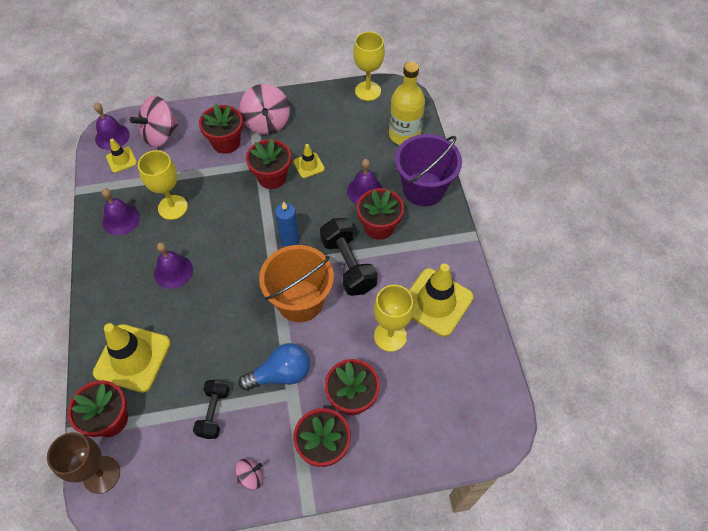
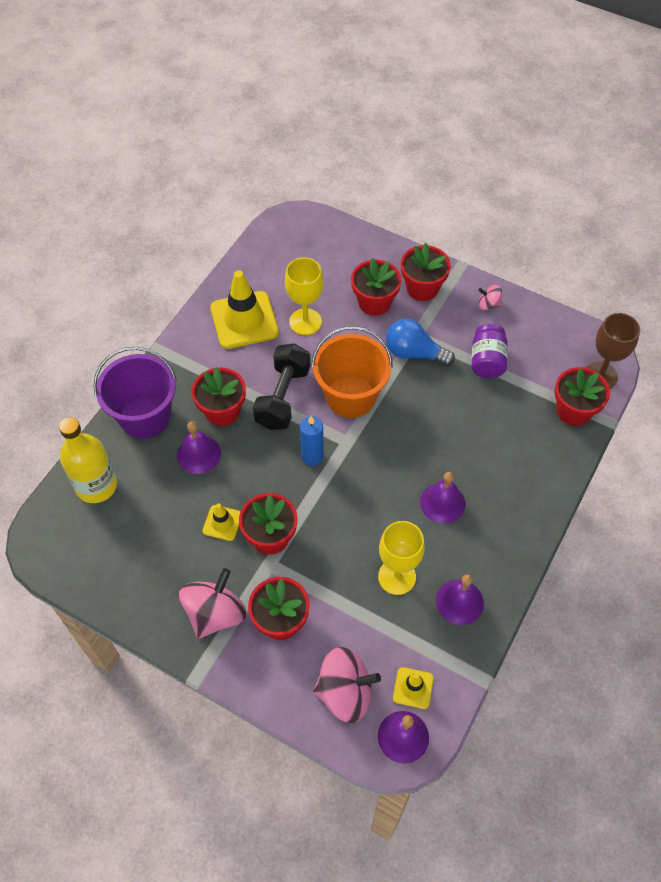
camera: 140 degrees left, 0 degrees up
yellow traffic cone [93,323,171,393] -> none
black dumbbell [193,380,229,439] -> purple jar [472,324,508,379]
yellow goblet [353,32,385,101] -> none

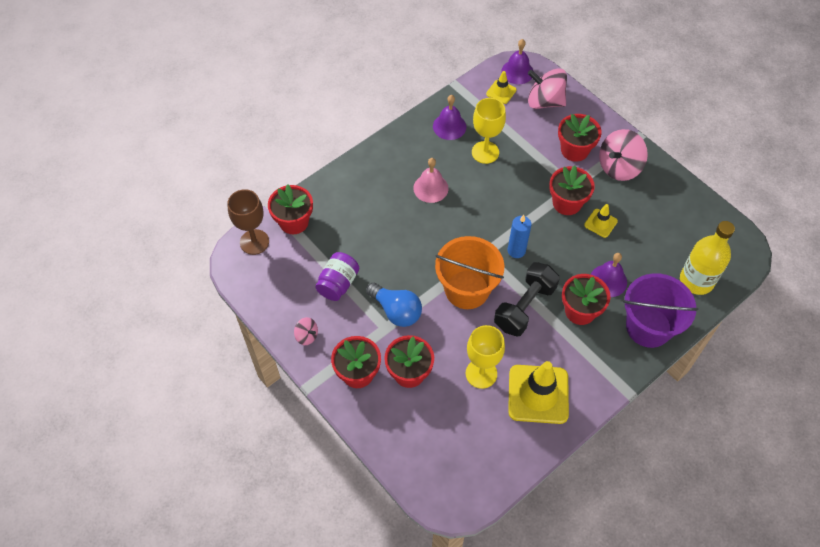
camera: 160 degrees left, 0 degrees up
purple bell [420,472,465,524] -> pink bell [413,158,449,203]

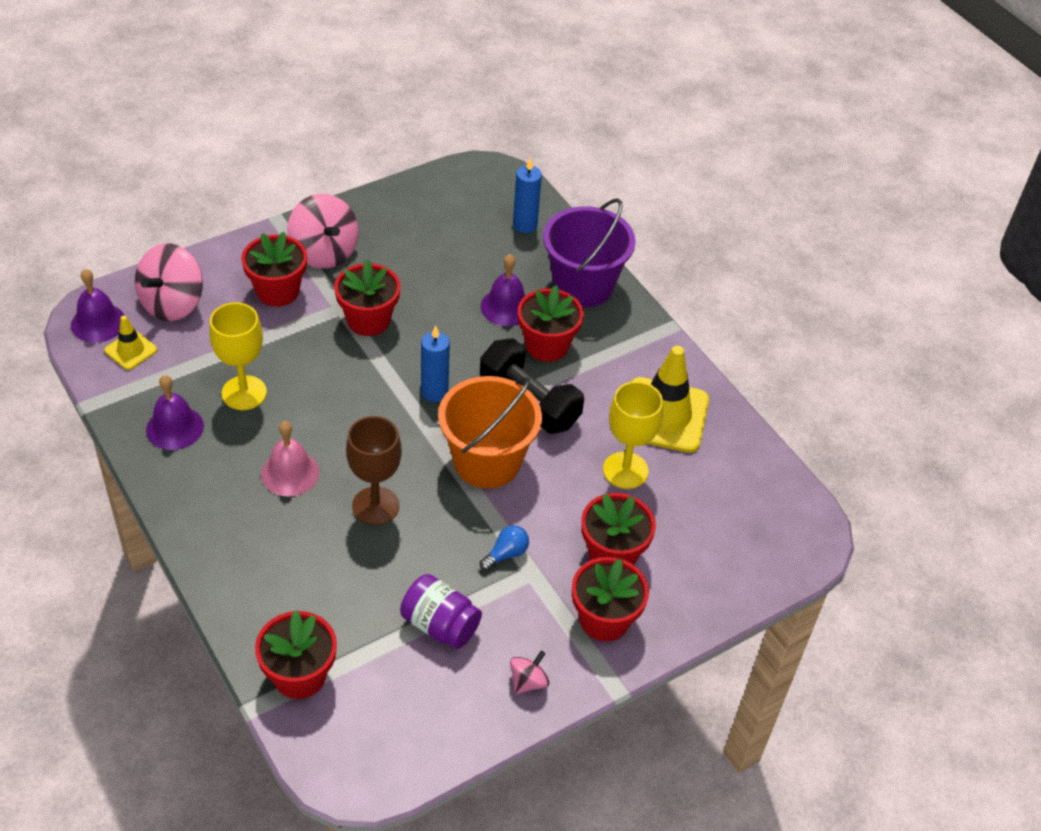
camera: 85 degrees left, 10 degrees down
brown goblet [227,189,269,255] -> brown goblet moved to [346,416,402,526]
blue light bulb [366,283,422,327] -> blue light bulb [480,525,529,571], size x0.55
yellow traffic cone [584,204,618,238] -> none
yellow bottle [680,221,735,295] -> blue candle [513,157,542,233]

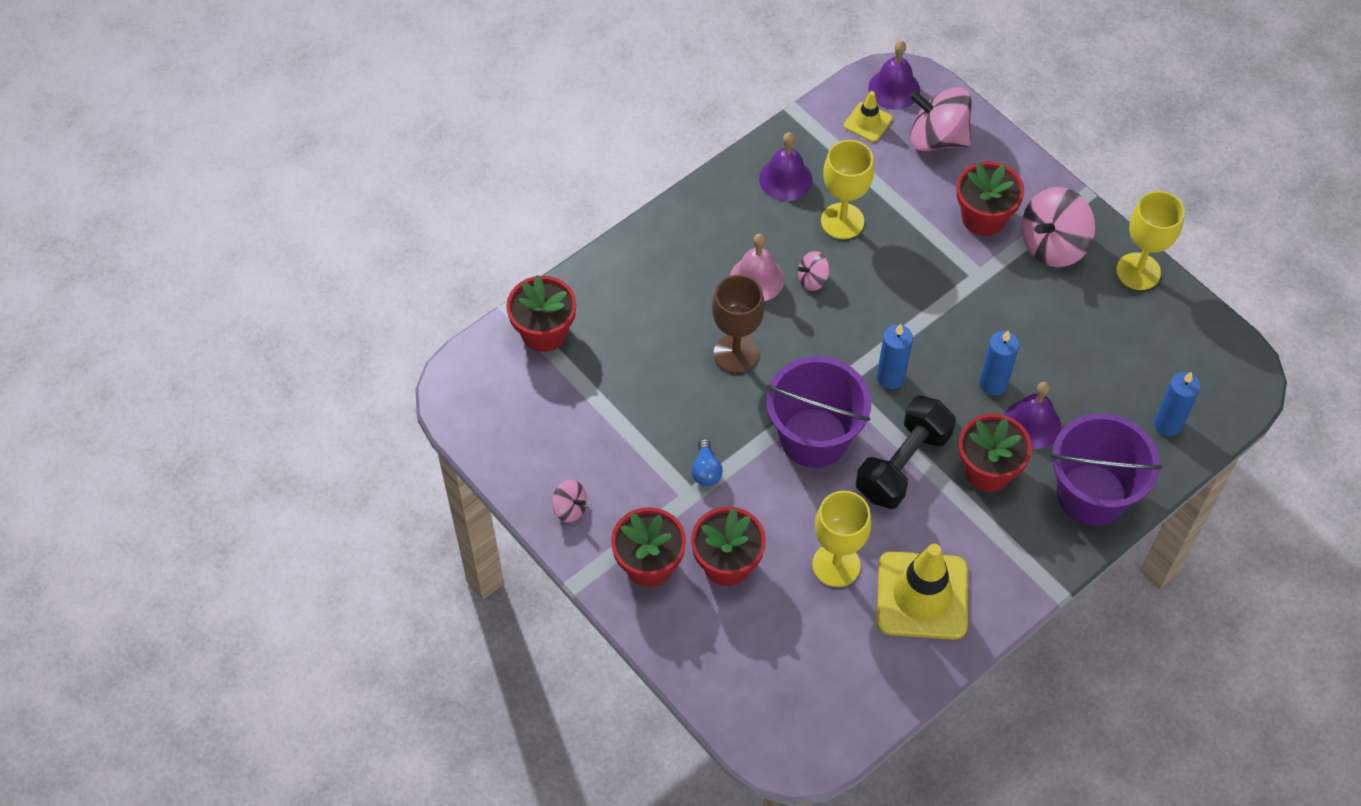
camera: 85 degrees right, 10 degrees up
red flower pot [334,259,401,336] -> none
purple jar [400,574,482,649] -> none
orange bucket [438,376,542,488] -> purple bucket [766,356,871,468]
blue light bulb [480,525,529,571] -> blue light bulb turned 45 degrees clockwise [692,439,723,486]
none -> pink spinning top [798,251,830,291]
none -> blue candle [979,330,1019,396]
none -> yellow goblet [1116,191,1185,290]

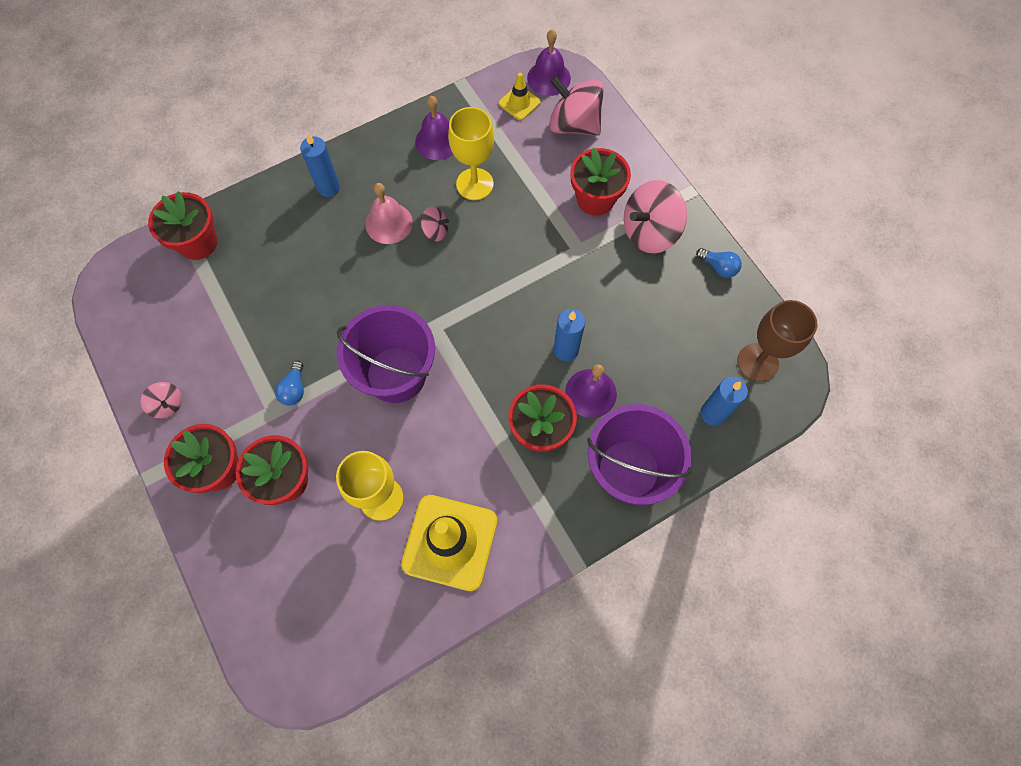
camera: 10 degrees right, 10 degrees up
brown goblet [712,275,765,373] -> brown goblet moved to [737,300,817,382]
pink spinning top [798,251,830,291] -> pink spinning top turned 150 degrees counterclockwise [421,206,449,241]
black dumbbell [856,396,956,509] -> none
blue candle [877,324,913,389] -> blue candle moved to [300,133,340,197]
yellow goblet [1116,191,1185,290] -> blue light bulb [696,248,742,278]

